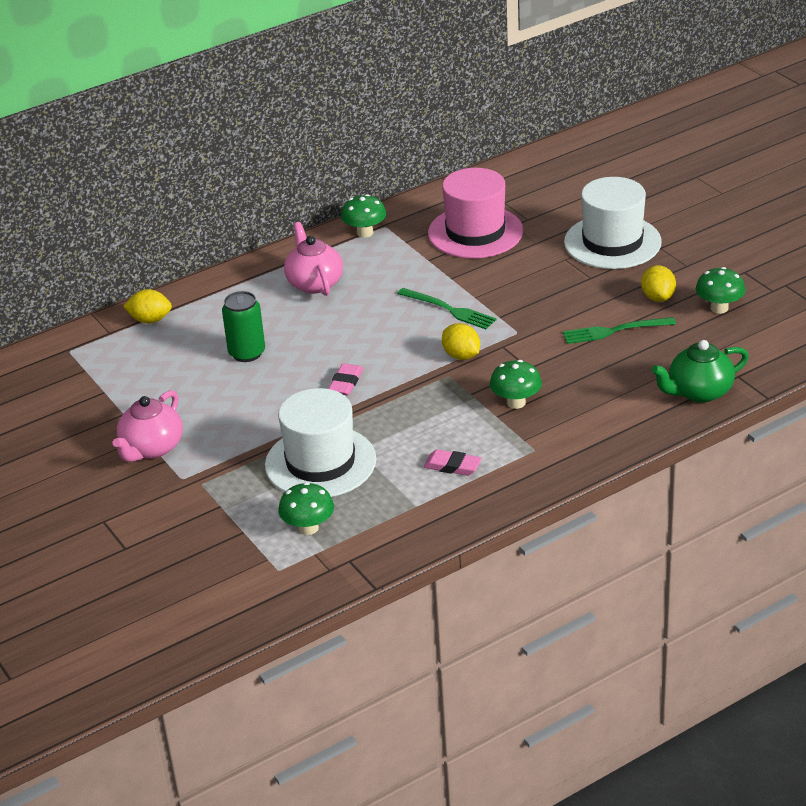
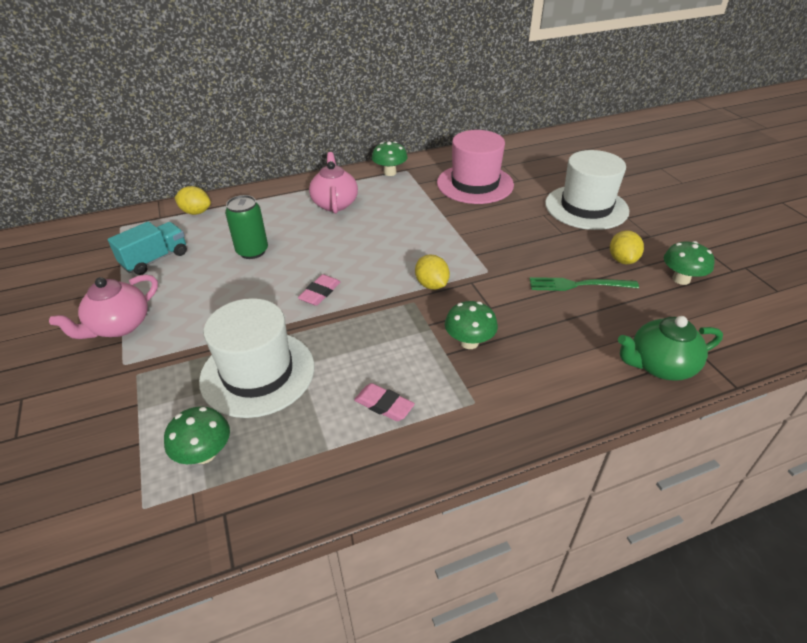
camera: 10 degrees right, 5 degrees up
green fork [397,288,496,329] -> none
none -> turquoise truck [108,221,187,275]

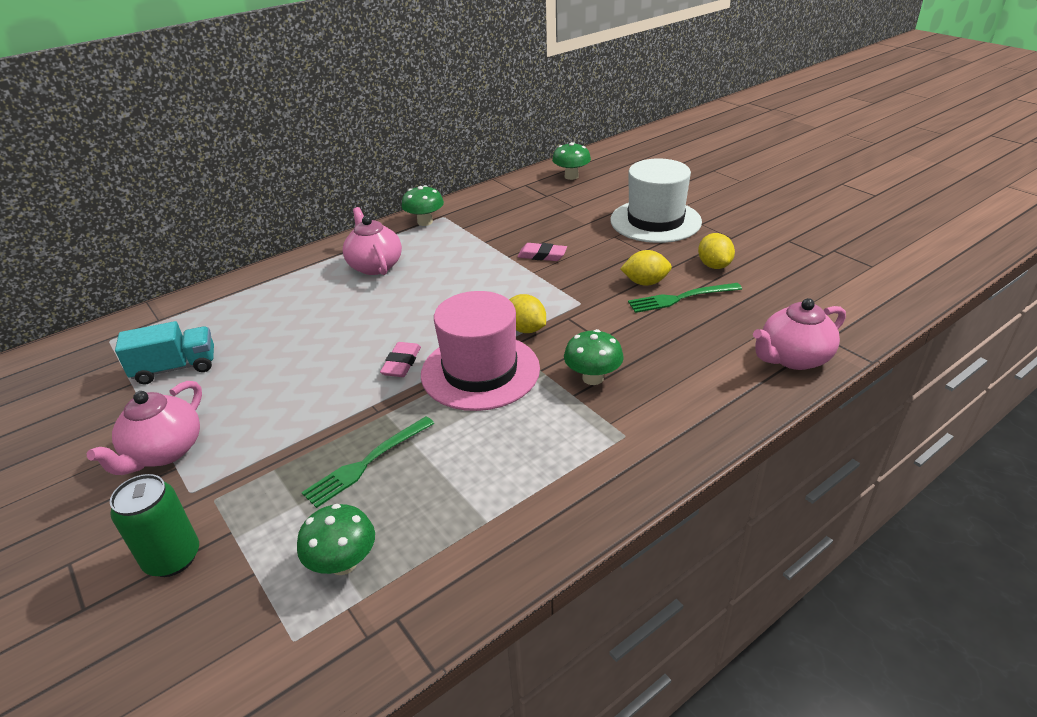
camera: 15 degrees left, 5 degrees down
turquoise truck [108,221,187,275] -> turquoise truck turned 45 degrees clockwise [115,321,214,385]
yellow lemon [174,186,211,215] -> yellow lemon moved to [620,250,672,286]
white hat [199,298,314,418] -> green fork [302,416,435,508]
green can [225,195,268,259] -> green can moved to [110,474,199,577]
pink eraser [354,383,415,421] -> pink eraser moved to [518,243,567,261]
pink hat [437,130,514,204] -> pink hat moved to [421,291,540,411]
green teapot [618,316,723,381] -> pink teapot [753,298,846,370]
green mushroom [664,241,715,285] -> green mushroom moved to [552,142,591,180]

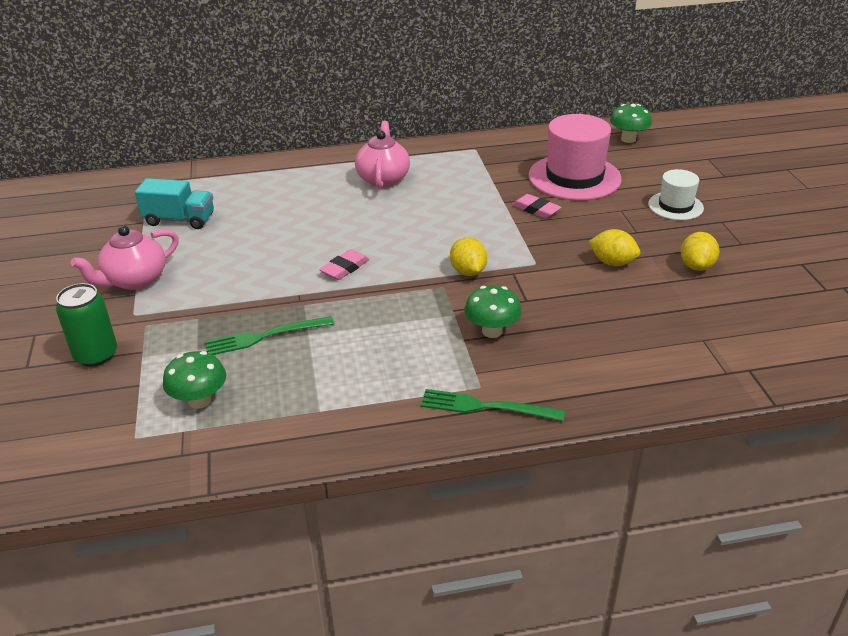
camera: 25 degrees right, 0 degrees up
green mushroom [401,185,444,226] -> none
pink hat [421,291,540,411] -> pink hat moved to [528,114,622,200]
white hat [610,158,702,243] -> white hat [648,169,704,220], size x0.56
green fork [628,283,742,313] -> green fork moved to [421,389,565,421]
pink teapot [753,298,846,370] -> none

